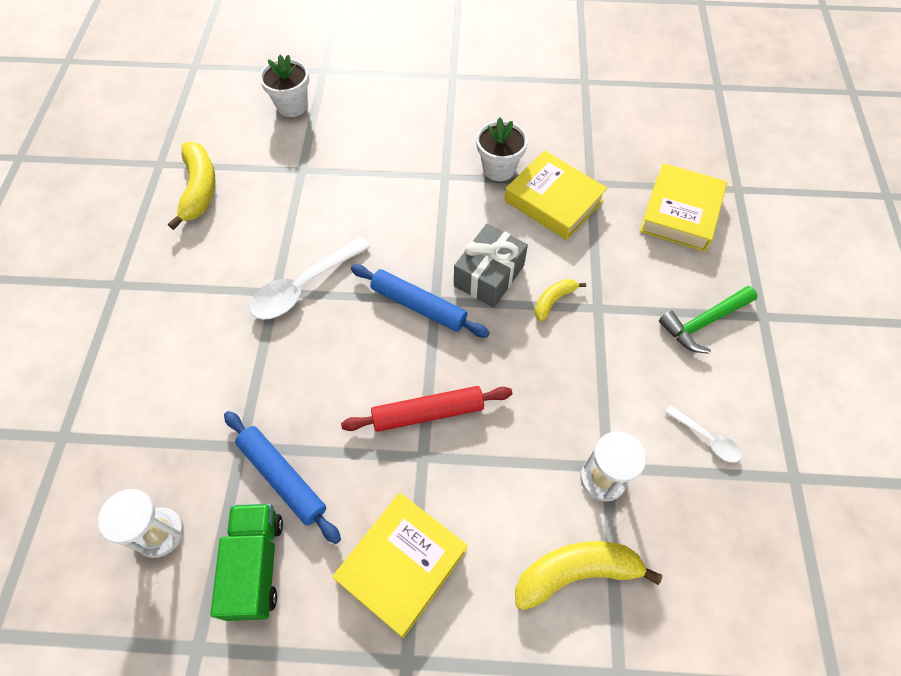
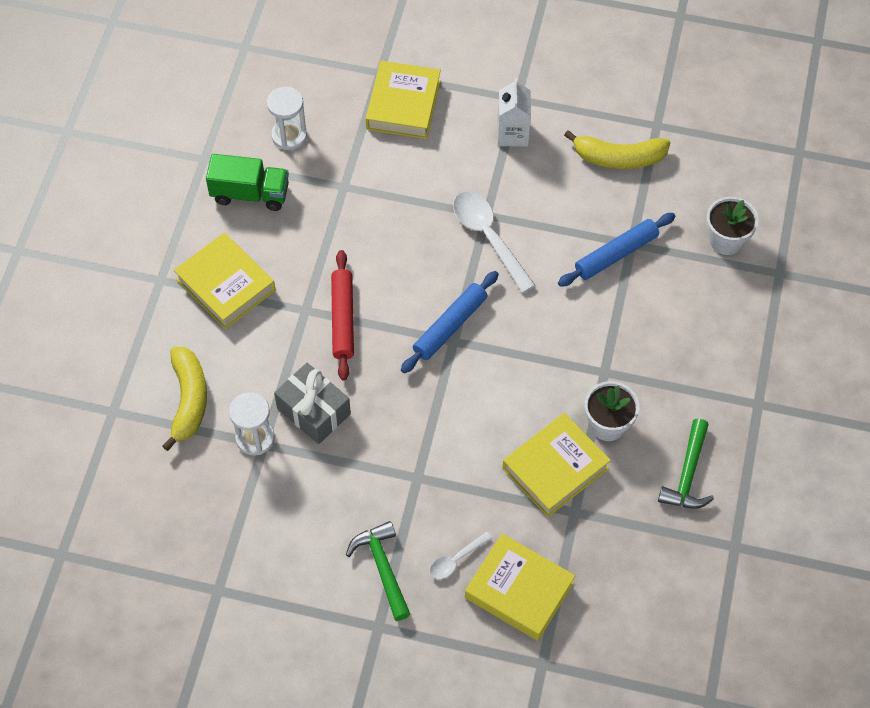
camera: 100 degrees right, 0 degrees up
blue rolling pin [224,411,341,544] -> blue rolling pin moved to [558,213,676,287]
grey gift [454,224,528,308] -> grey gift moved to [274,363,351,444]
yellow banana [535,279,586,321] -> none
white spoon [665,405,742,463] -> white spoon moved to [430,531,492,579]
none -> yellow book [366,61,441,139]
none -> white carton [498,78,531,146]
none -> green hammer [658,418,714,509]

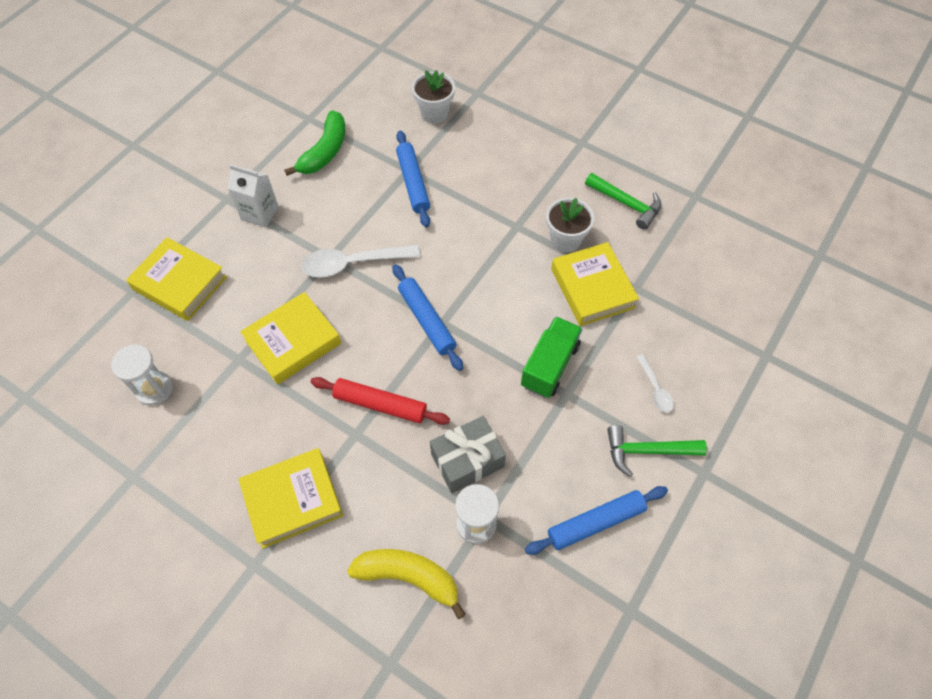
camera: 70 degrees left, 0 degrees up
green truck [206,154,289,211] -> green truck moved to [521,316,582,398]
yellow book [465,534,575,641] -> yellow book moved to [240,292,341,385]
yellow banana [564,130,671,169] -> green banana [284,110,345,176]
none -> blue rolling pin [525,486,668,555]

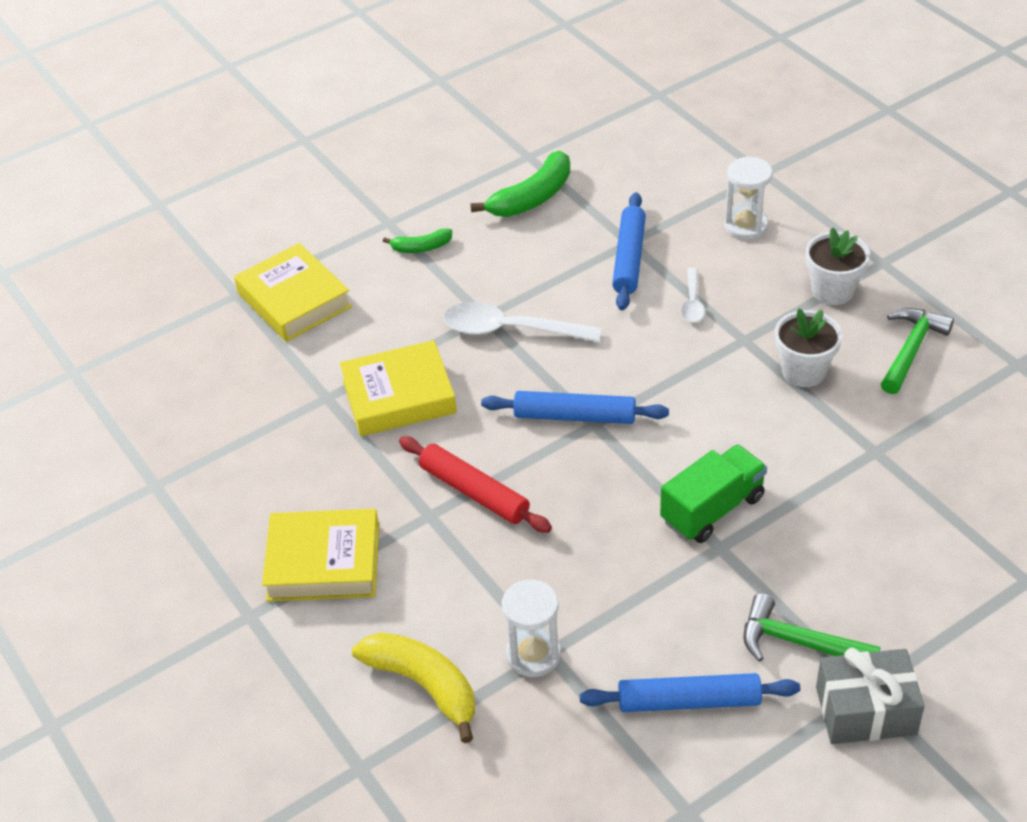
camera: 25 degrees right, 15 degrees down
white hourglass [111,344,173,406] -> white hourglass moved to [724,157,772,240]
white carton [228,164,279,228] -> green banana [383,228,452,253]
blue rolling pin [392,264,463,371] -> blue rolling pin turned 75 degrees counterclockwise [481,391,669,424]
white flower pot [412,70,455,123] -> white flower pot moved to [806,227,870,305]
grey gift [430,416,506,493] -> grey gift moved to [816,648,925,744]
yellow book [551,242,639,326] -> none
green hammer [585,173,661,230] -> green hammer turned 120 degrees counterclockwise [881,308,954,394]
white spoon [637,354,674,413] -> white spoon moved to [681,268,705,322]

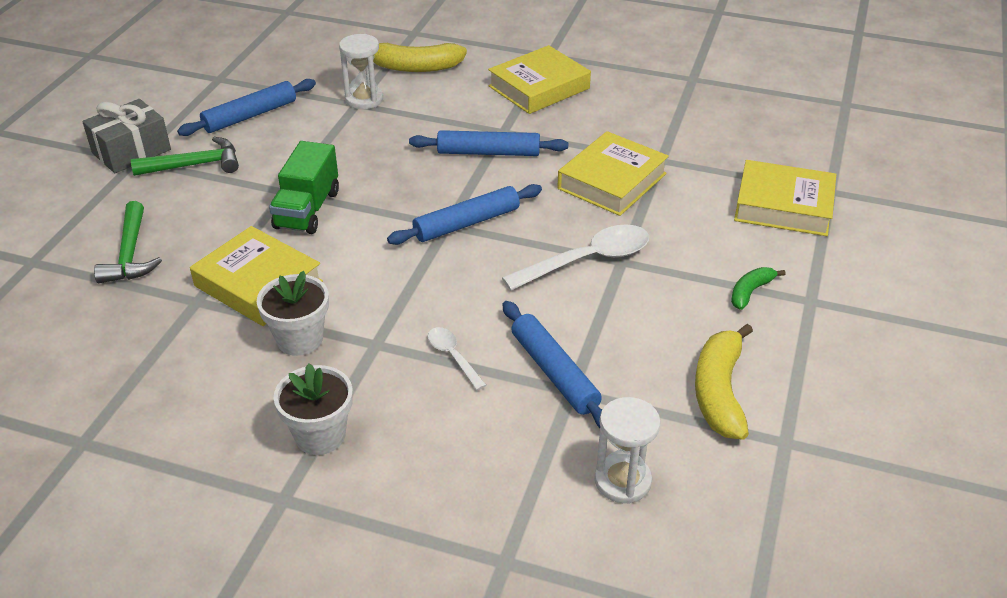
camera: 140 degrees right, 5 degrees down
red rolling pin [399,437,552,533] -> blue rolling pin [409,130,568,156]
green banana [470,151,570,217] -> yellow banana [695,324,753,440]
white hourglass [724,157,772,240] -> white hourglass moved to [595,397,661,504]
green hammer [881,308,954,394] -> green hammer moved to [94,201,162,283]
none -> yellow book [190,226,323,326]

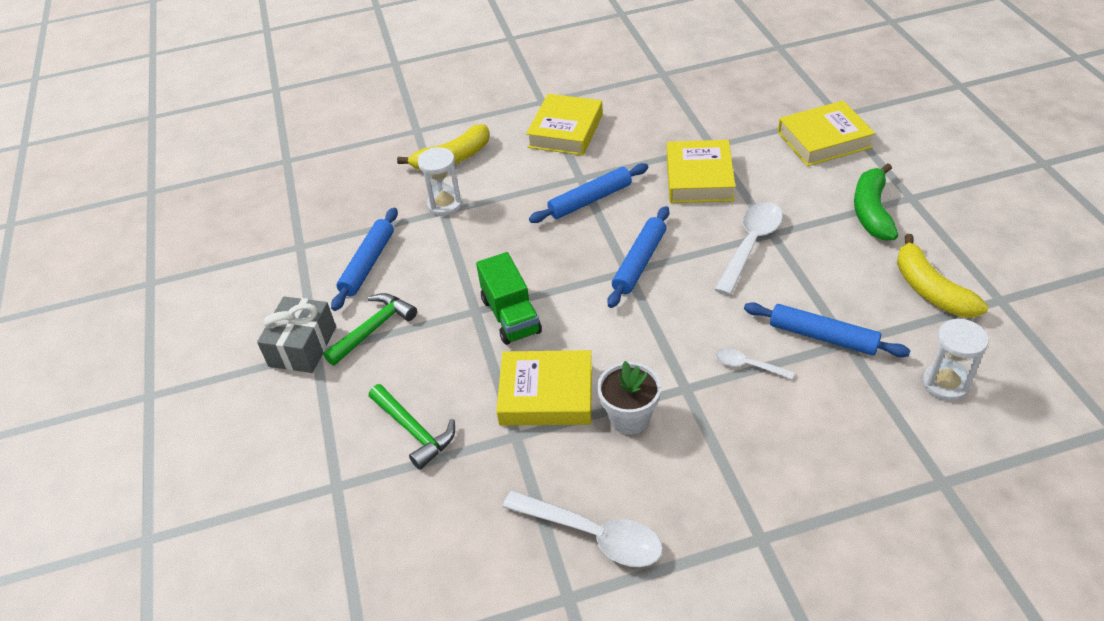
camera: 30 degrees left, 5 degrees up
white flower pot [274,364,353,455] -> none
green banana [731,267,786,310] -> green banana [854,163,898,241], size x1.82
none -> white spoon [503,490,663,567]

